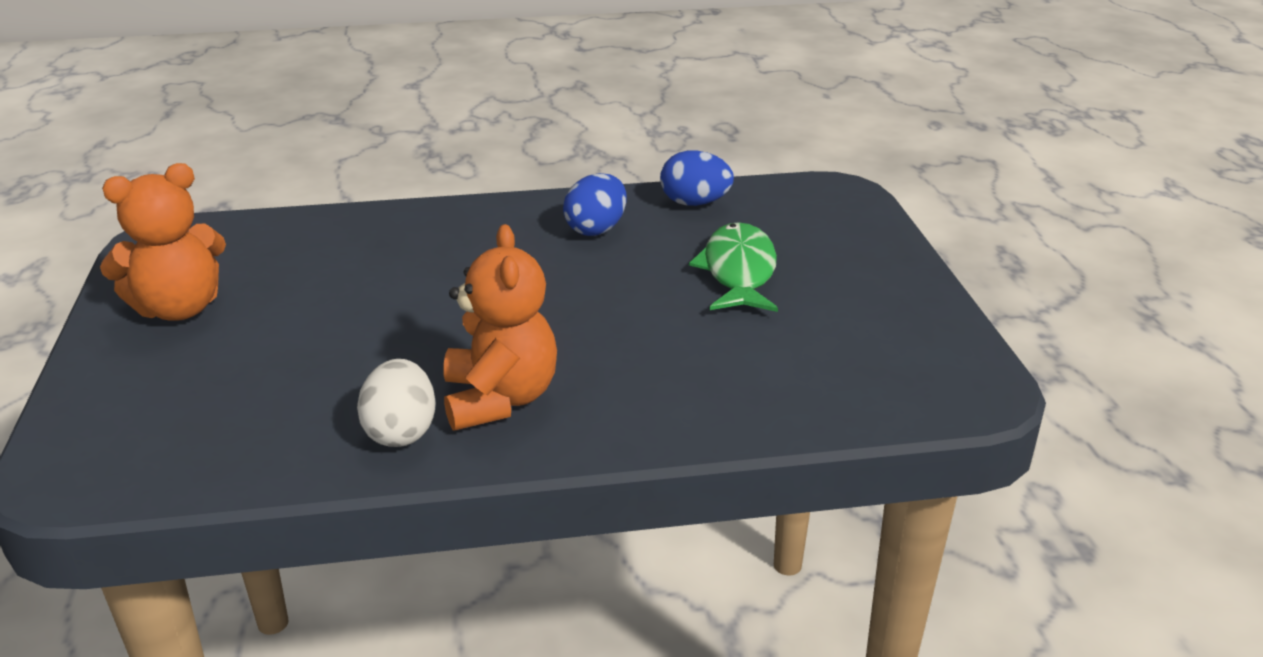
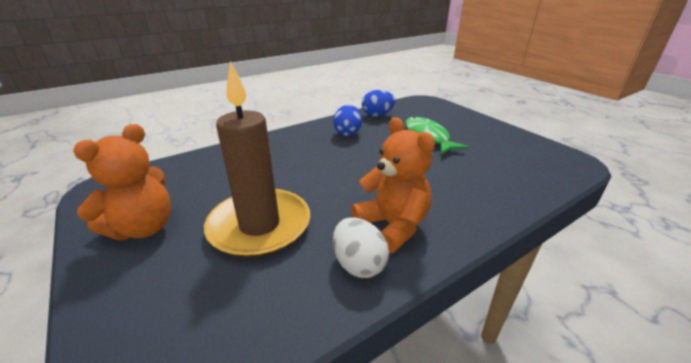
camera: 25 degrees left, 0 degrees up
none -> brown candle [204,61,310,258]

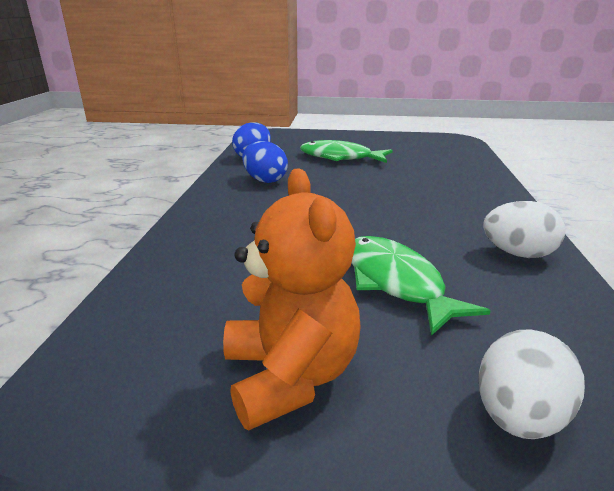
camera: 50 degrees left, 5 degrees down
brown candle [204,61,310,258] -> green fish [352,236,490,336]
orange teddy bear [351,117,435,253] -> none
none -> white egg [478,329,585,439]

